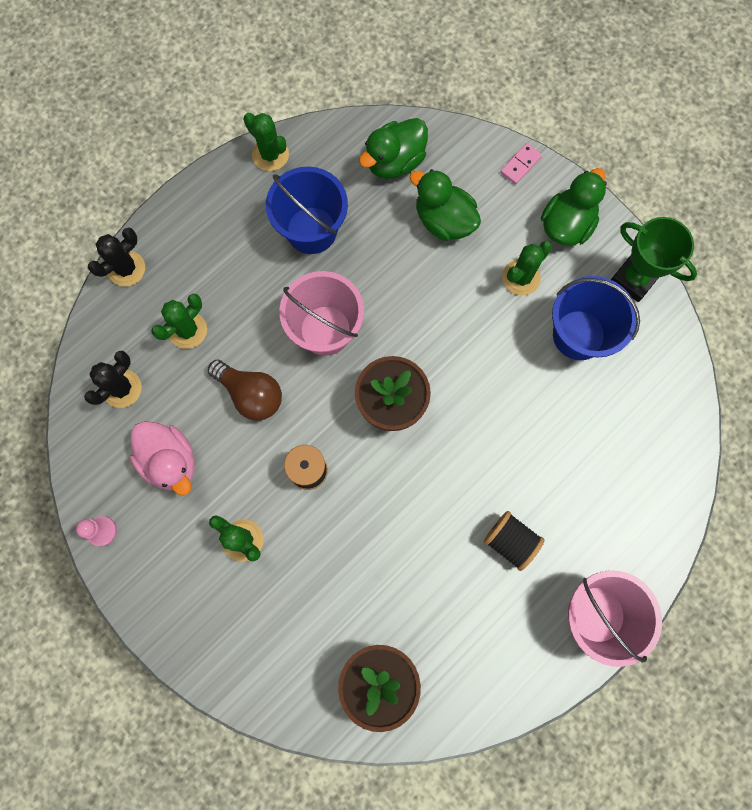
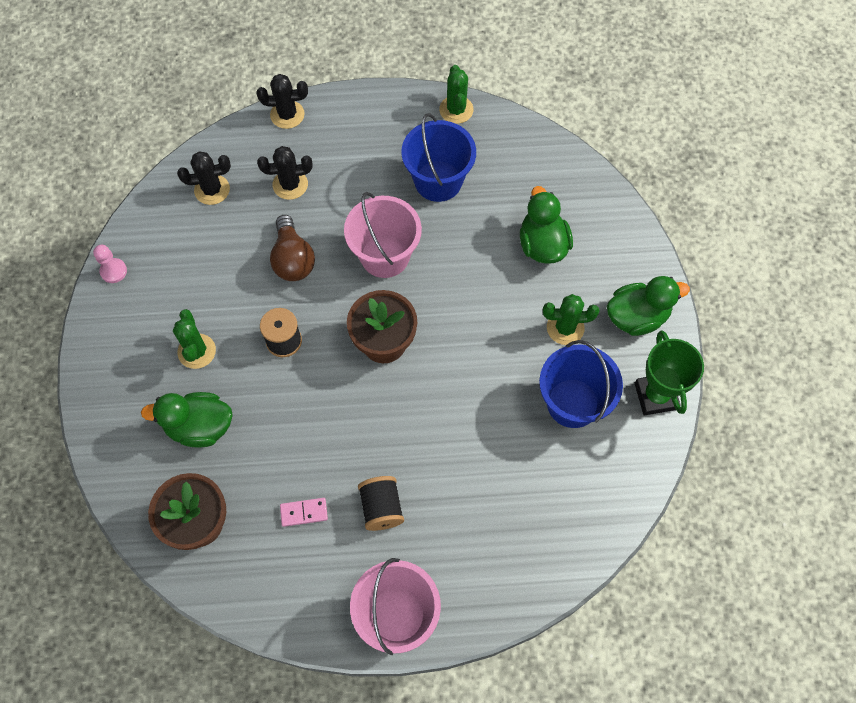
camera: 40 degrees right, 10 degrees down
pink duck [130,421,195,496] -> none
green cactus [151,294,207,349] -> black cactus [257,146,313,200]
green duck [359,118,428,179] -> green duck moved to [141,392,233,448]
pink domino [500,143,542,184] -> pink domino moved to [280,498,328,527]

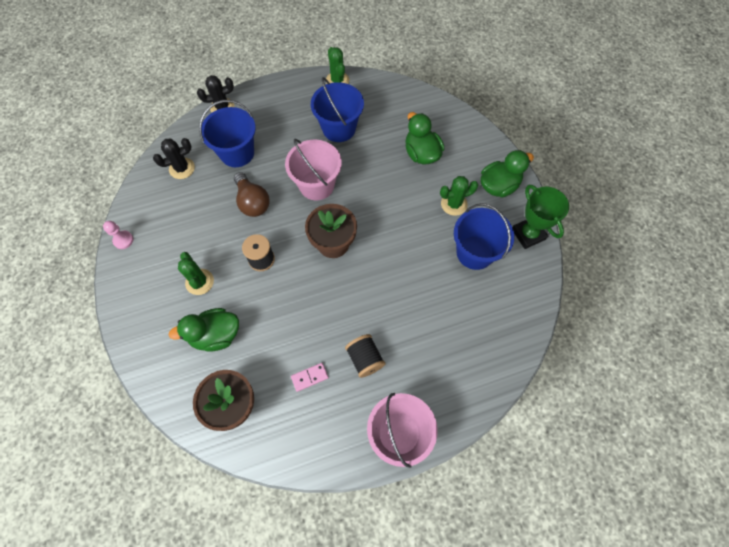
camera: 15 degrees left, 0 degrees up
black cactus [257,146,313,200] -> blue bucket [199,100,256,167]

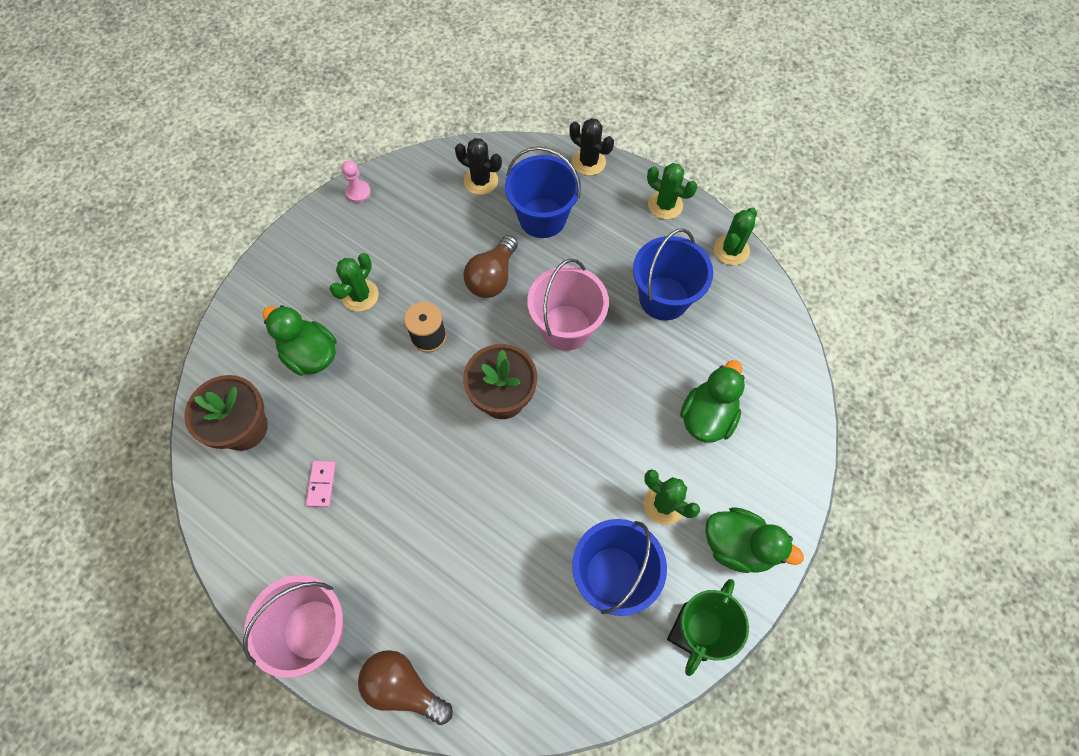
camera: 55 degrees right, 0 degrees up
pink domino [291,363,329,392] -> pink domino turned 60 degrees clockwise [306,461,336,507]
black spool [345,334,386,378] -> none
none -> brown light bulb [358,650,453,725]
none -> green cactus [647,163,697,219]

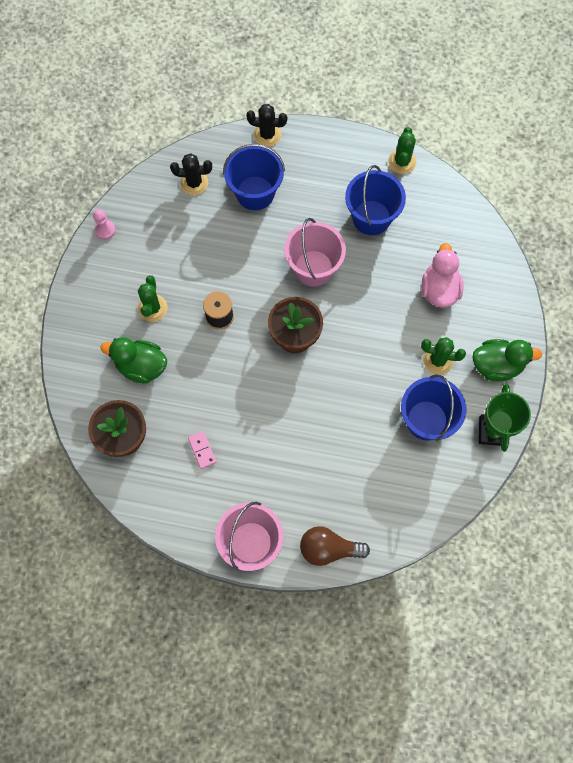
camera: 25 degrees left, 5 degrees up
brown light bulb [463,235,518,298] -> none
green cactus [647,163,697,219] -> none
green duck [680,360,745,443] -> pink duck [421,243,464,308]

